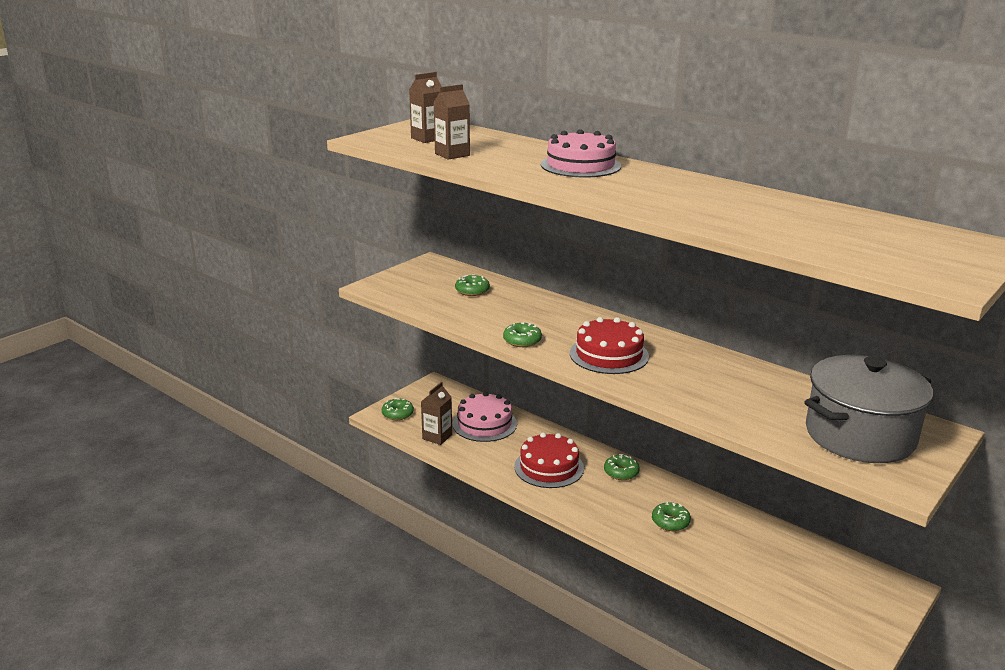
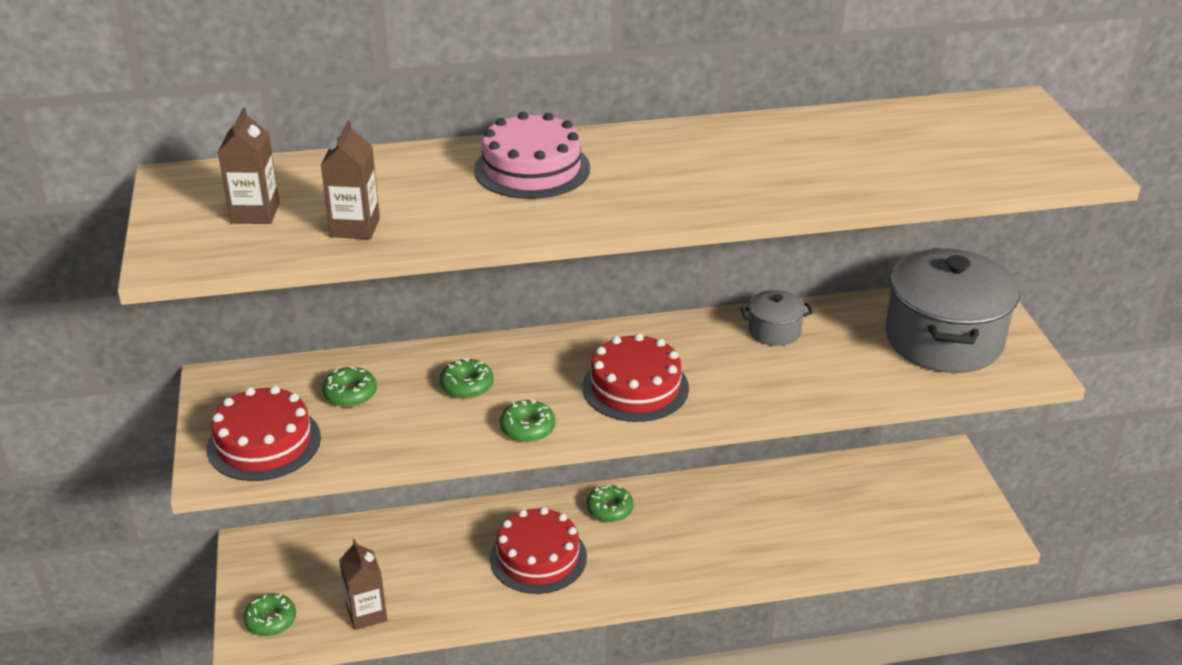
camera: 50 degrees left, 10 degrees up
pink cake [453,392,517,442] -> none
green donut [652,502,691,531] -> green donut moved to [440,358,494,399]
none -> red cake [207,386,321,481]
none -> grey pot [740,290,813,346]

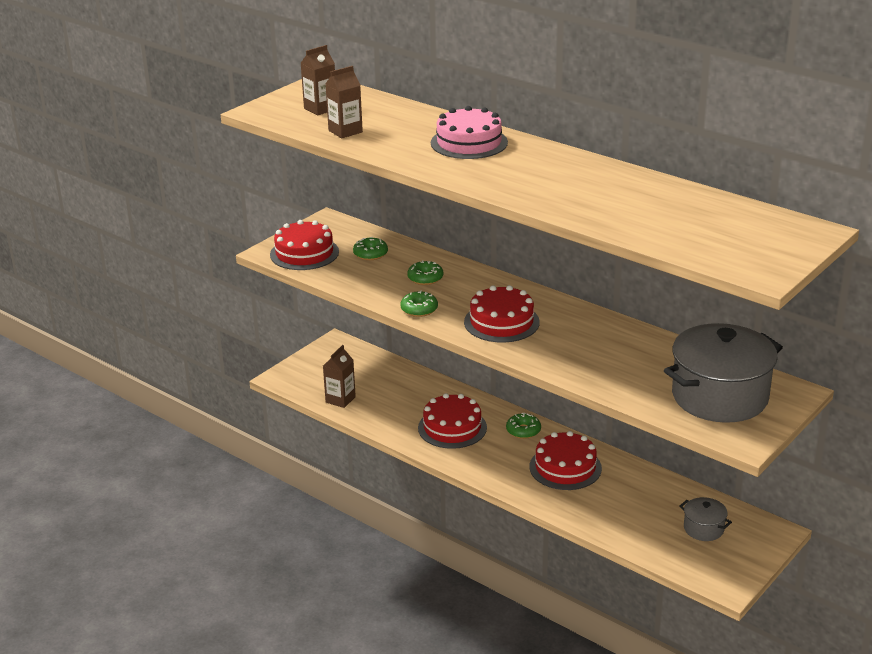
camera: 50 degrees right, 5 degrees down
green donut [243,593,296,636] -> none
grey pot [740,290,813,346] -> grey pot moved to [679,497,732,541]
none -> red cake [530,431,602,490]

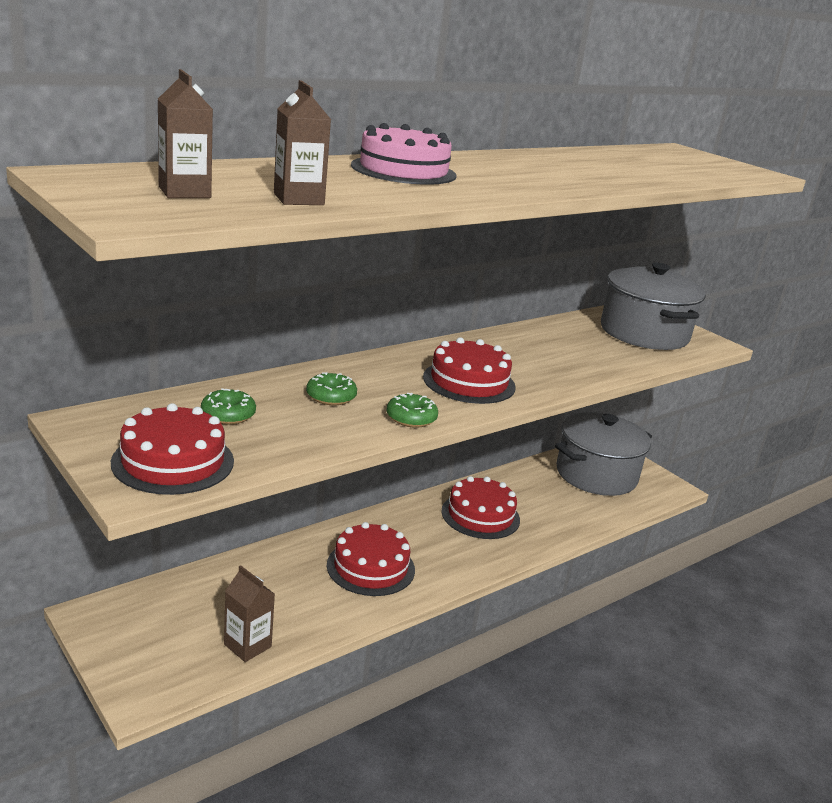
camera: 80 degrees left, 5 degrees down
green donut [506,413,541,439] -> none
grey pot [679,497,732,541] -> grey pot [555,412,652,496], size x2.21

